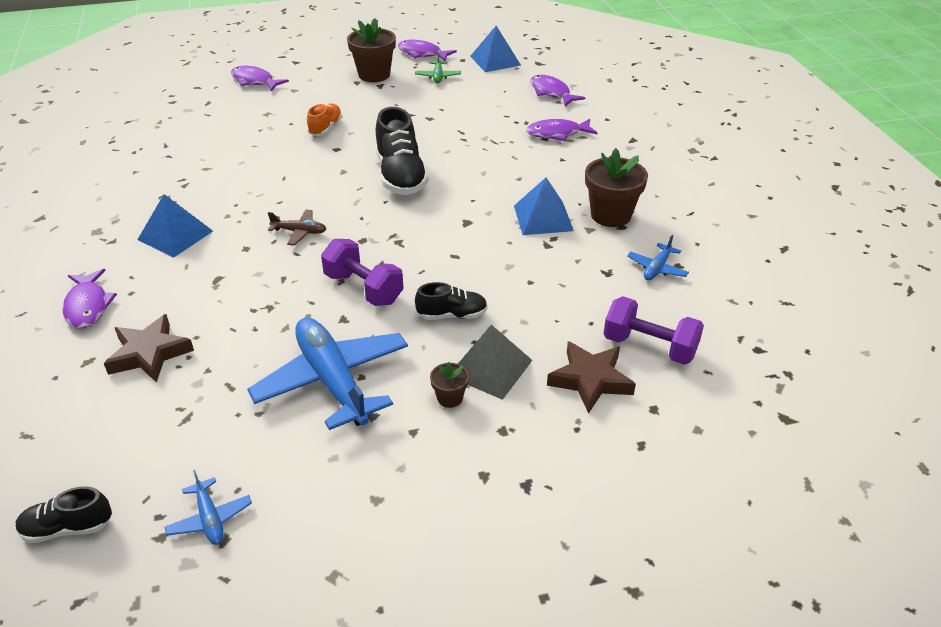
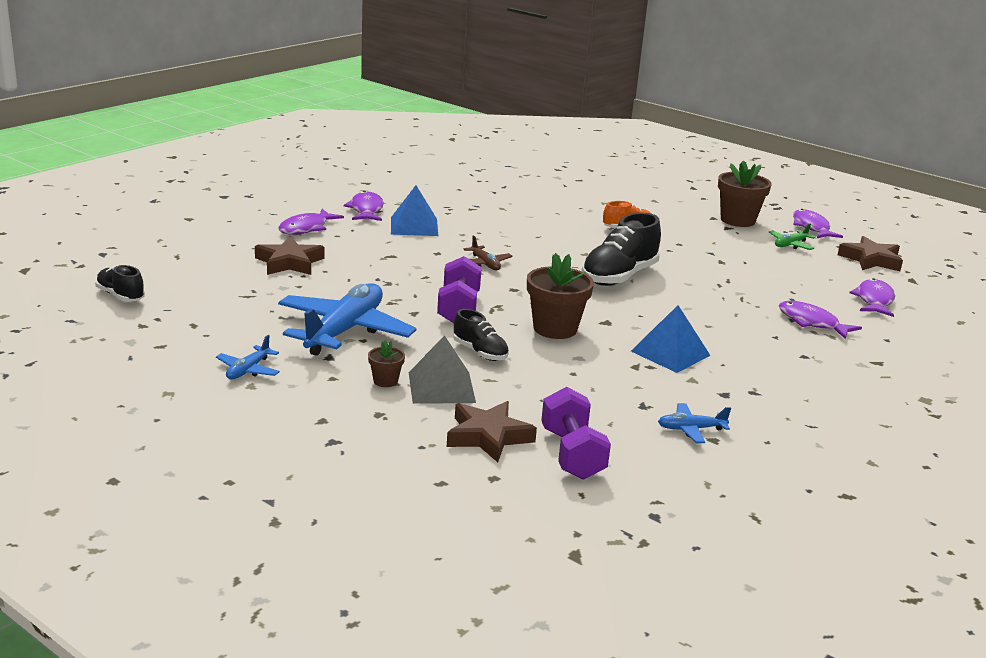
camera: 50 degrees right, 15 degrees down
blue plane [165,470,252,545] -> blue plane moved to [216,335,280,380]
purple fish [231,66,289,92] -> purple fish moved to [344,191,384,221]
blue pyramid [470,26,521,72] -> brown star [838,236,903,271]
brown flower pot [585,148,648,227] -> brown flower pot moved to [527,253,594,339]

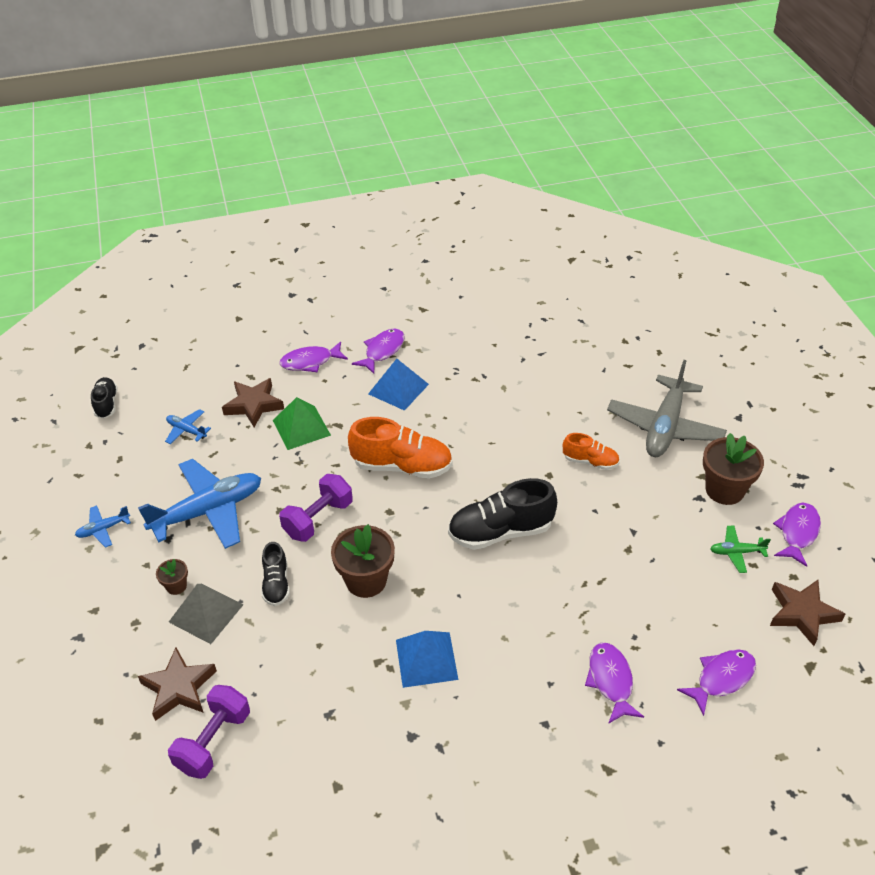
camera: 40 degrees right, 20 degrees up
brown plane [463,235,513,270] -> orange shoe [348,417,452,479]
blue plane [658,403,731,443] -> blue plane moved to [165,409,211,444]
none -> green pyramid [273,397,331,450]
none -> grey plane [607,360,727,457]

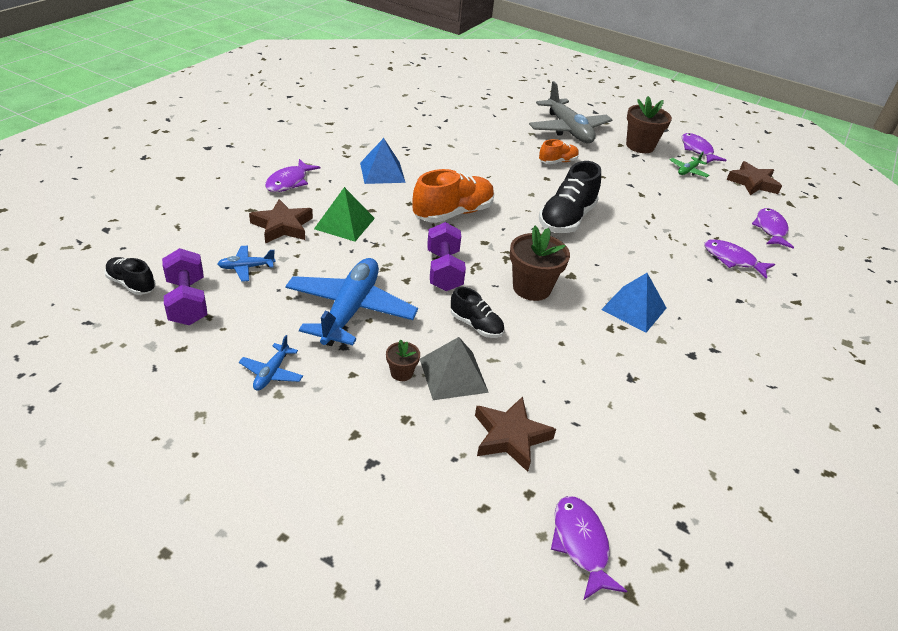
camera: 50 degrees left, 5 degrees down
purple dumbbell [168,685,250,779] -> purple dumbbell moved to [162,248,207,325]
purple fish [352,329,405,374] -> purple fish moved to [551,496,627,600]

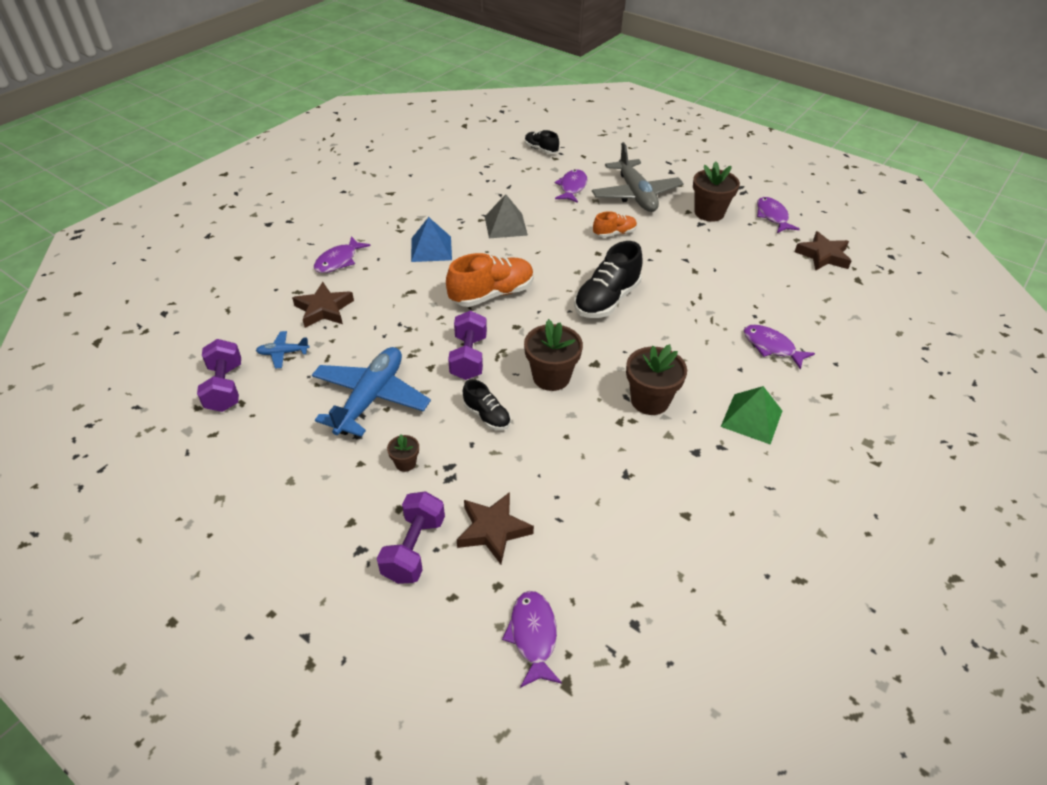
camera: 10 degrees right, 5 degrees up
black shoe [105,257,156,295] -> black shoe moved to [525,130,559,154]
blue plane [239,335,303,391] -> none
green pyramid [314,187,375,241] -> green pyramid moved to [721,386,782,444]
grey pyramid [420,337,489,400] -> grey pyramid moved to [485,194,528,238]
blue pyramid [601,273,666,333] -> brown flower pot [626,344,687,415]
green plane [670,152,710,177] -> none
purple fish [752,208,794,248] -> purple fish moved to [555,169,587,203]
none -> purple dumbbell [377,491,445,584]

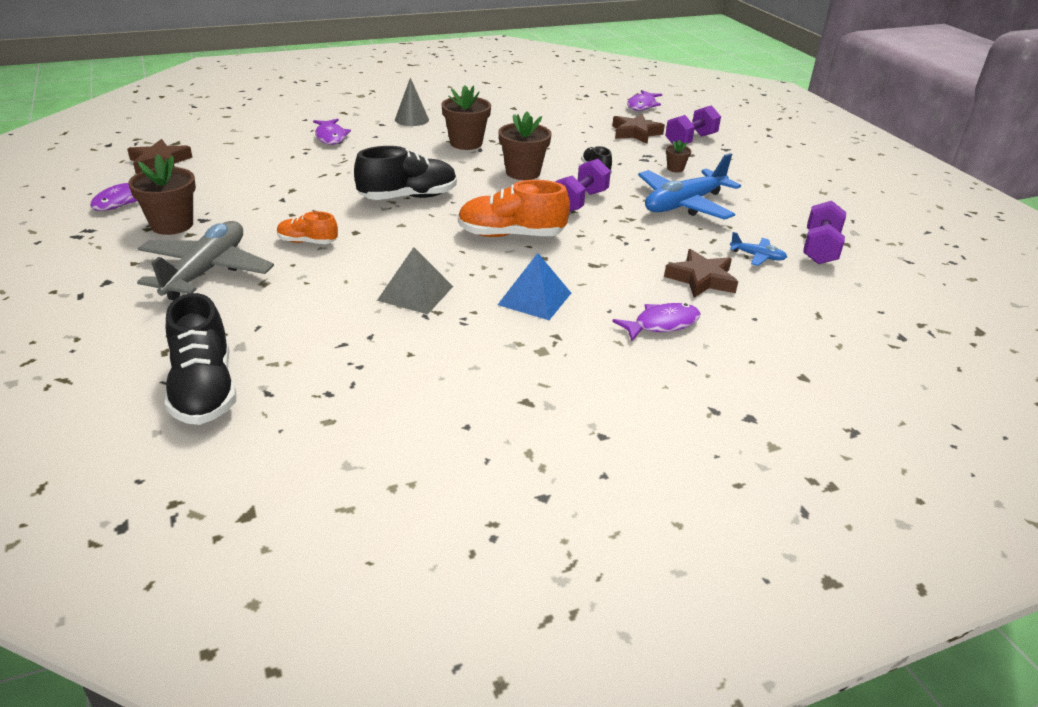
camera: 150 degrees left, 10 degrees down
black shoe [525,130,559,154] -> black shoe [165,293,236,425], size x1.79
purple fish [555,169,587,203] -> none
green pyramid [721,386,782,444] -> grey cone [395,78,429,126]

